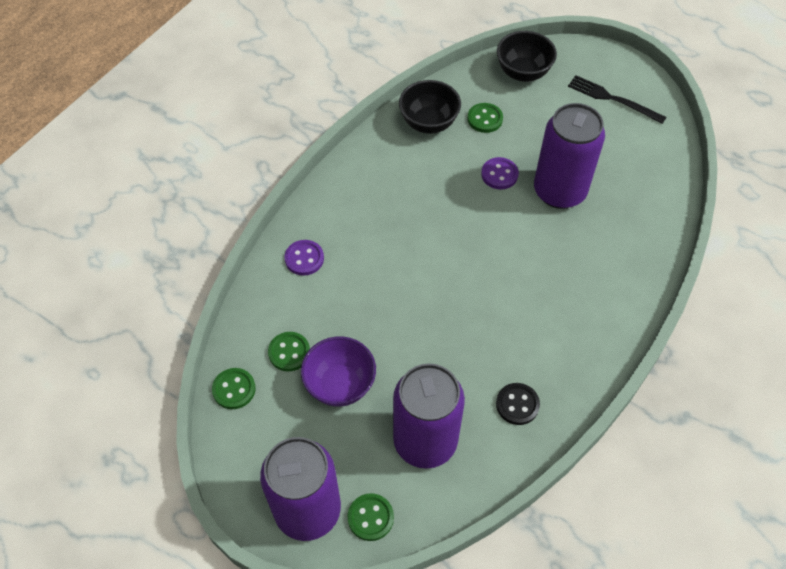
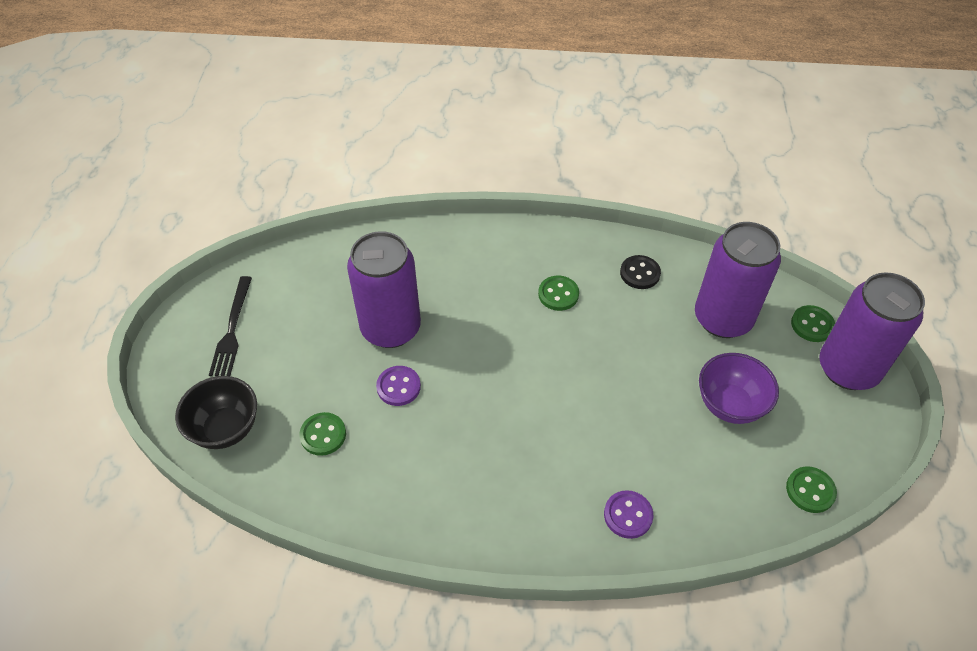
camera: 120 degrees left, 5 degrees down
green button [268,332,310,371] -> green button moved to [538,276,579,311]
black bowl [399,80,461,134] -> none

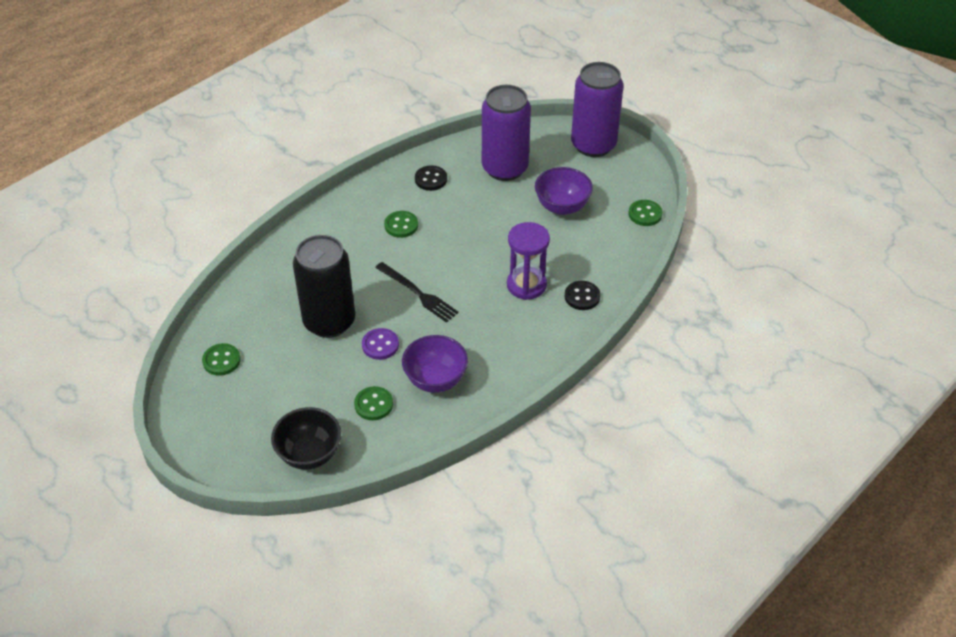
camera: 50 degrees left, 5 degrees down
black fork [209,276,252,376] -> black fork moved to [375,262,459,323]
purple can [347,231,421,348] -> black can [293,235,355,338]
purple button [604,490,653,539] -> black button [565,281,600,310]
green button [791,305,835,342] -> green button moved to [202,343,241,376]
none -> purple bowl [402,335,468,393]
none -> purple hourglass [507,222,550,300]

